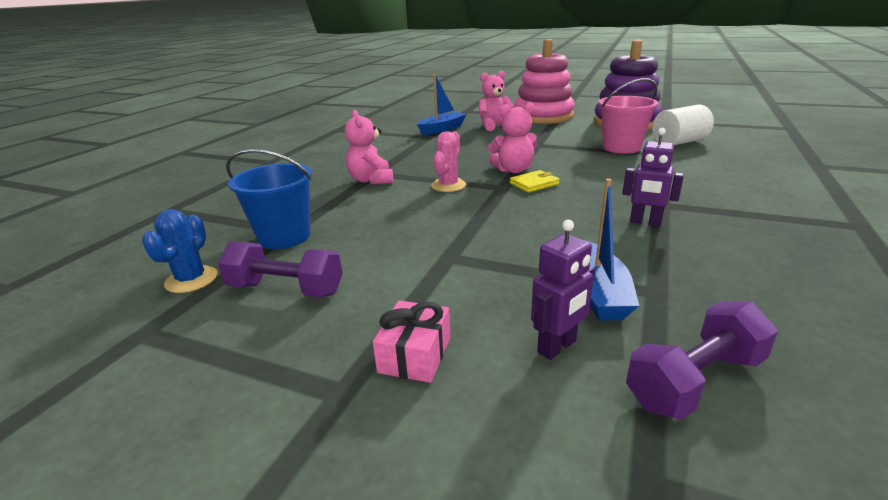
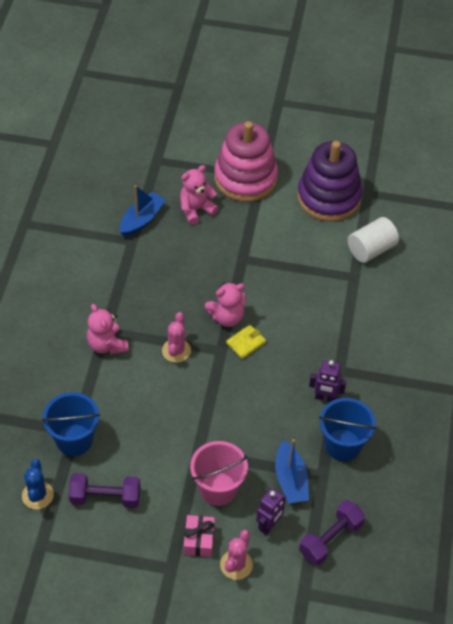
camera: 15 degrees left, 25 degrees up
pink bucket [599,78,658,154] -> pink bucket moved to [190,441,248,506]
none -> pink cactus [220,530,253,580]
none -> blue bucket [319,398,377,461]

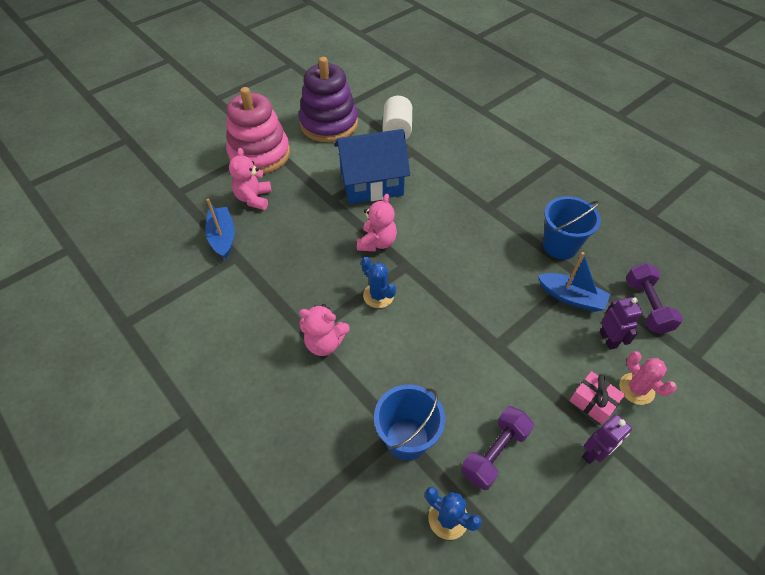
camera: 50 degrees left, 0 degrees up
pink cactus [162,312,191,363] -> blue cactus [361,257,396,308]
pink bucket [190,441,248,506] -> none
yellow wallet [226,325,266,359] -> none
purple robot [309,360,346,402] -> purple robot moved to [582,414,632,464]
none -> blue house [334,129,410,204]

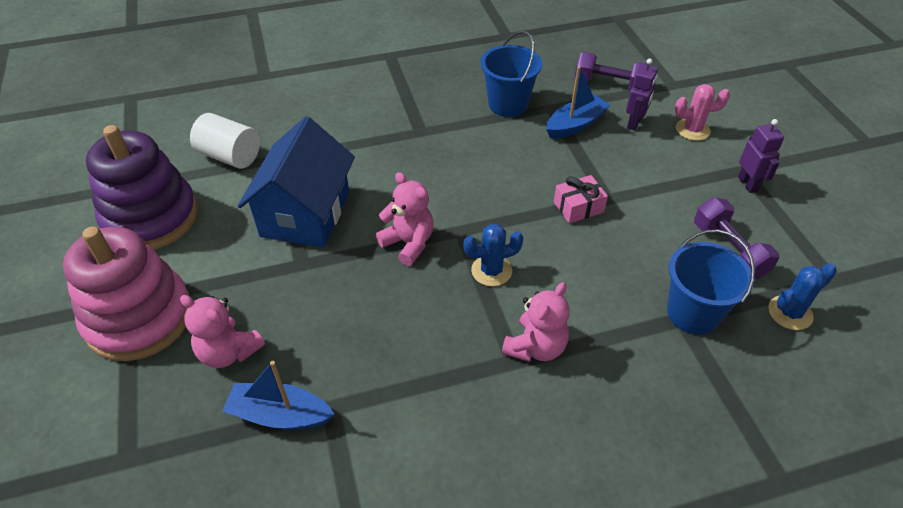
camera: 65 degrees left, 5 degrees down
pink gift [569,371,625,425] -> pink gift moved to [554,175,608,224]
purple robot [599,297,643,350] -> purple robot turned 105 degrees clockwise [626,59,658,130]

